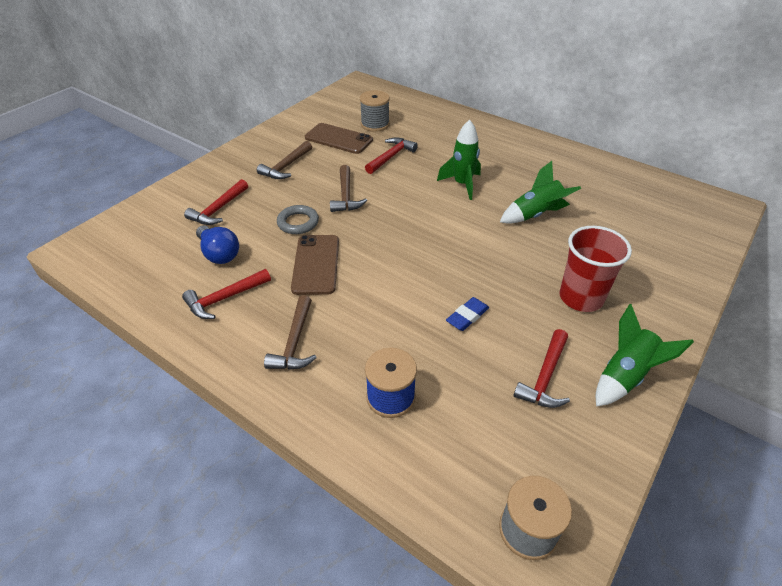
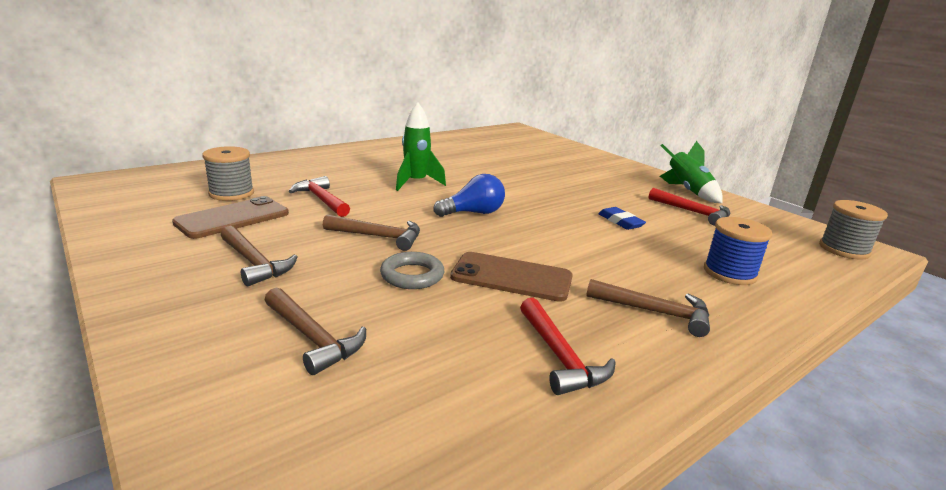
camera: 75 degrees left, 20 degrees down
red hammer [184,179,248,225] -> brown hammer [265,287,366,375]
blue light bulb [196,225,239,264] -> blue light bulb moved to [434,174,505,217]
green rocket [500,161,581,224] -> none
red cup [559,226,632,312] -> none

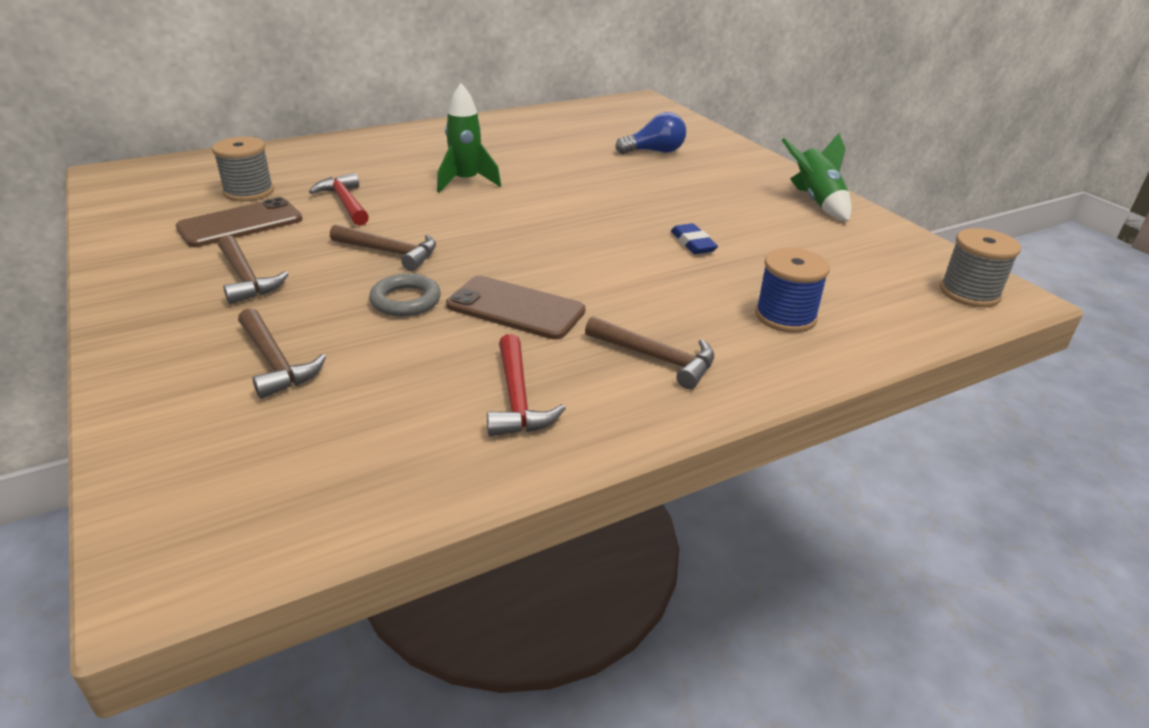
camera: 10 degrees right, 10 degrees up
blue light bulb [434,174,505,217] -> blue light bulb moved to [615,112,686,154]
red hammer [649,188,731,226] -> none

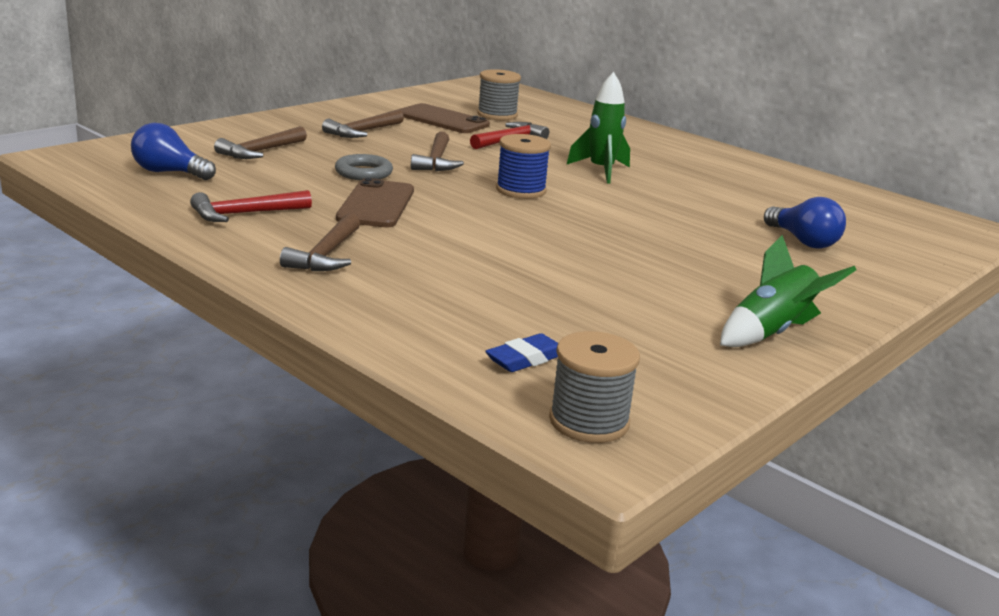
camera: 70 degrees right, 10 degrees down
blue eraser [671,223,718,254] -> blue eraser moved to [485,333,558,372]
blue spool [755,248,830,333] -> blue spool moved to [496,134,551,199]
none -> blue light bulb [131,123,216,180]

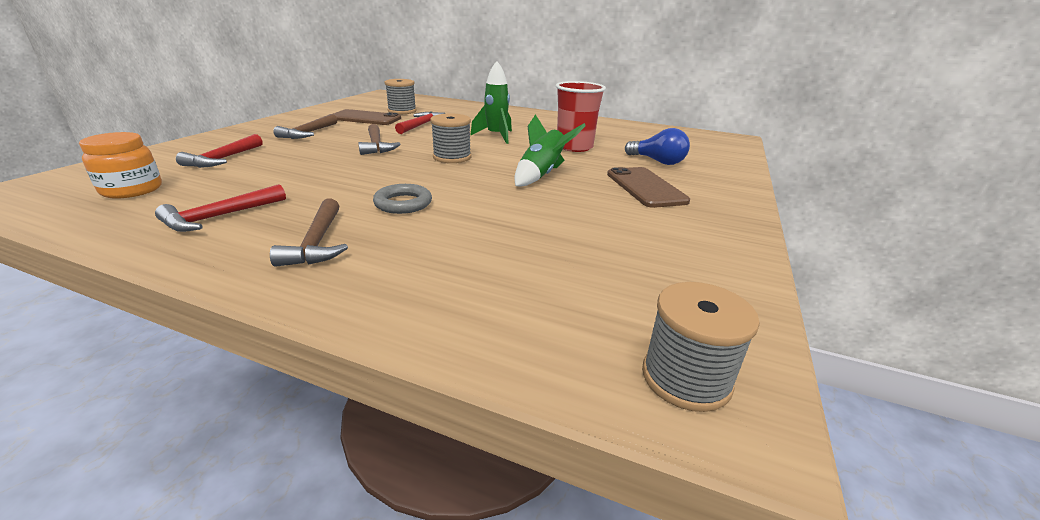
camera: 20 degrees left, 5 degrees up
blue light bulb [131,123,216,180] -> orange jar [79,132,162,199]
brown hammer [214,126,307,159] -> red hammer [176,134,263,168]
grey ring [335,154,393,180] -> grey ring moved to [373,184,432,214]
brown phone [336,178,414,227] -> brown phone moved to [607,167,690,208]
blue eraser [485,333,558,372] -> none
blue spool [496,134,551,199] -> grey spool [430,114,471,163]
green rocket [720,235,857,347] -> green rocket moved to [514,114,586,186]
none -> red cup [556,81,606,152]

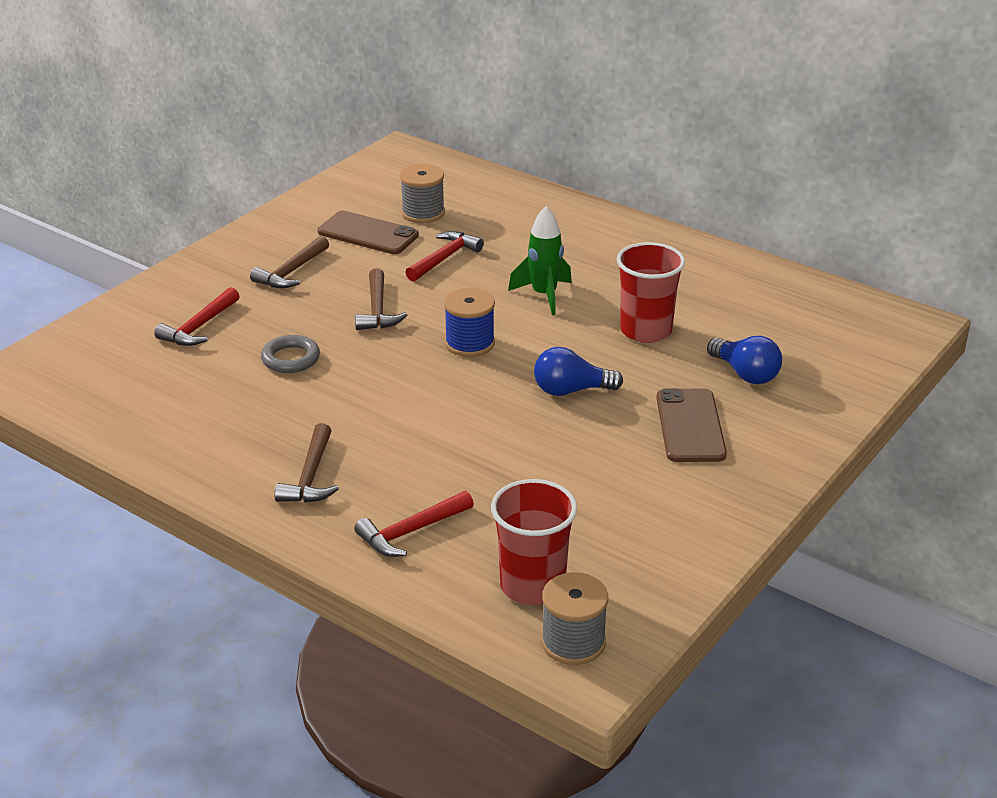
camera: 15 degrees right, 5 degrees up
orange jar [79,132,162,199] -> none
red hammer [155,184,286,232] -> red hammer moved to [354,491,474,557]
grey ring [373,184,432,214] -> grey ring moved to [261,335,320,373]
grey spool [430,114,471,163] -> blue spool [444,288,495,357]
green rocket [514,114,586,186] -> blue light bulb [534,347,623,396]
none -> red cup [491,479,577,605]

